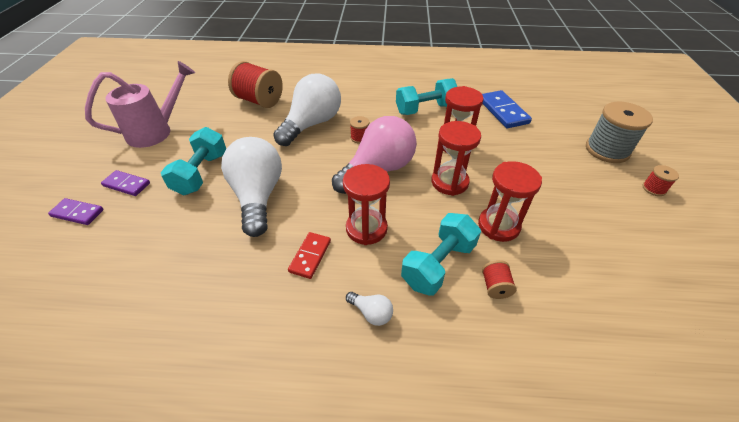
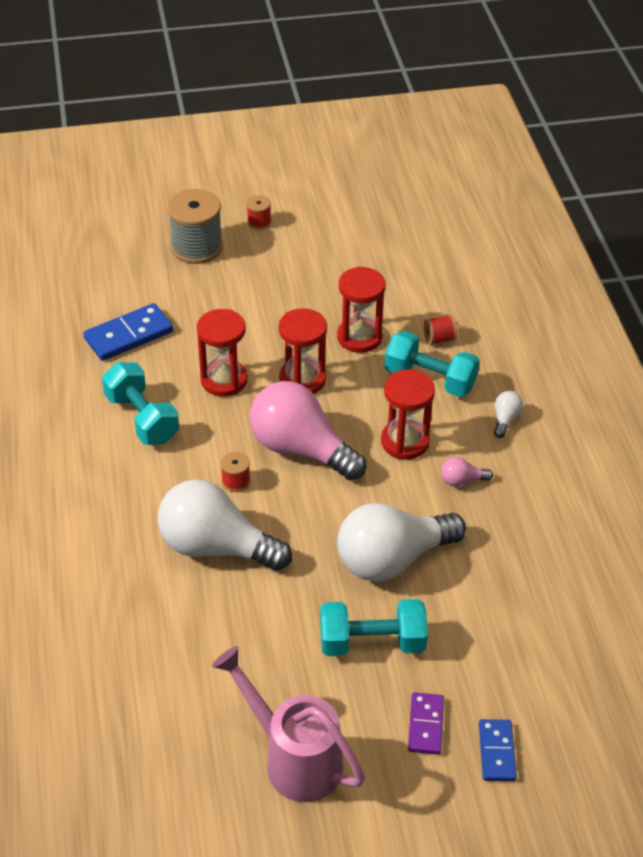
camera: 105 degrees left, 0 degrees up
purple domino [48,198,104,225] -> blue domino [479,719,517,781]
red spool [228,61,283,108] -> none
red domino [288,232,331,279] -> pink light bulb [441,457,493,487]

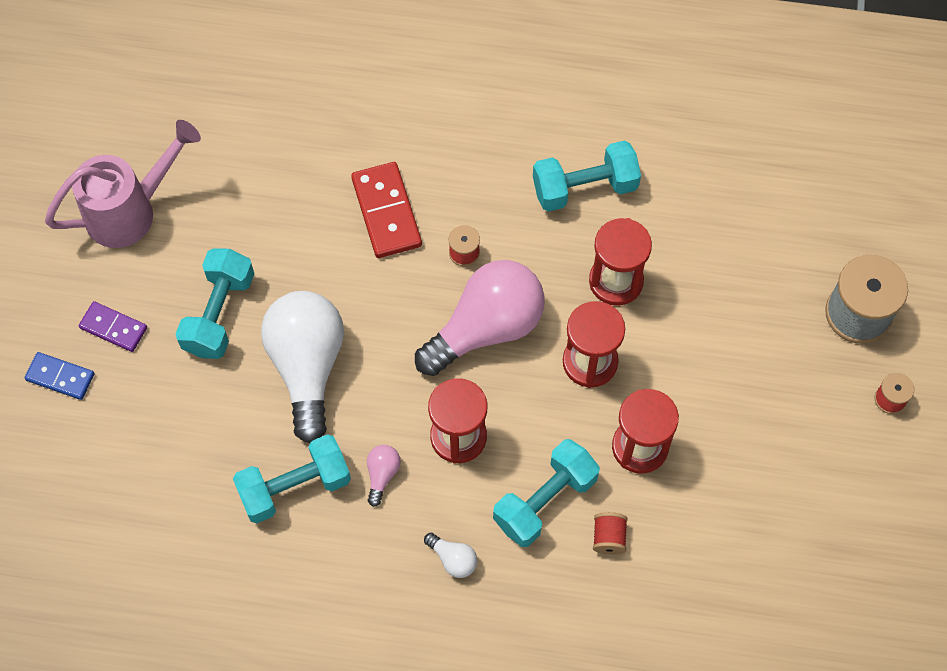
camera: 110 degrees right, 20 degrees up
blue domino [83,303,173,361] -> none
white light bulb [158,479,292,571] -> red domino [351,162,422,258]
none -> turquoise dumbbell [233,434,351,523]

